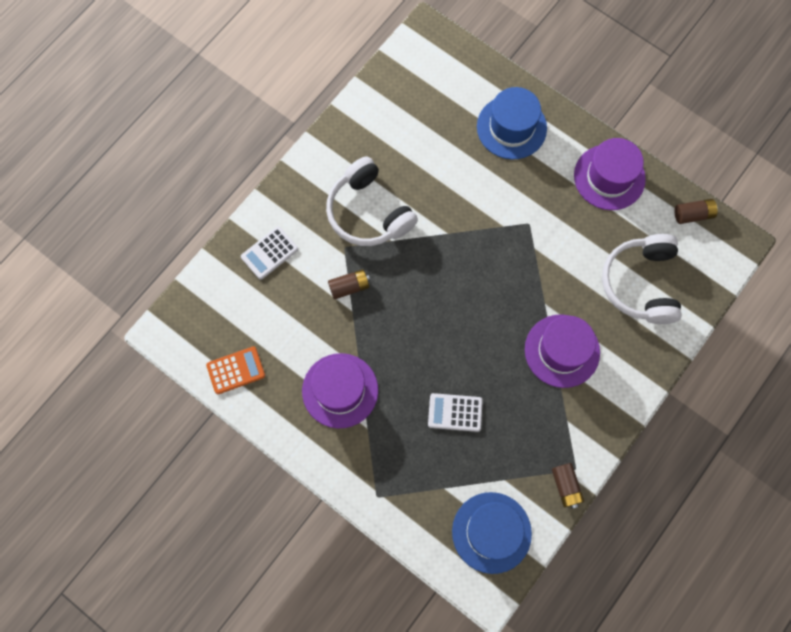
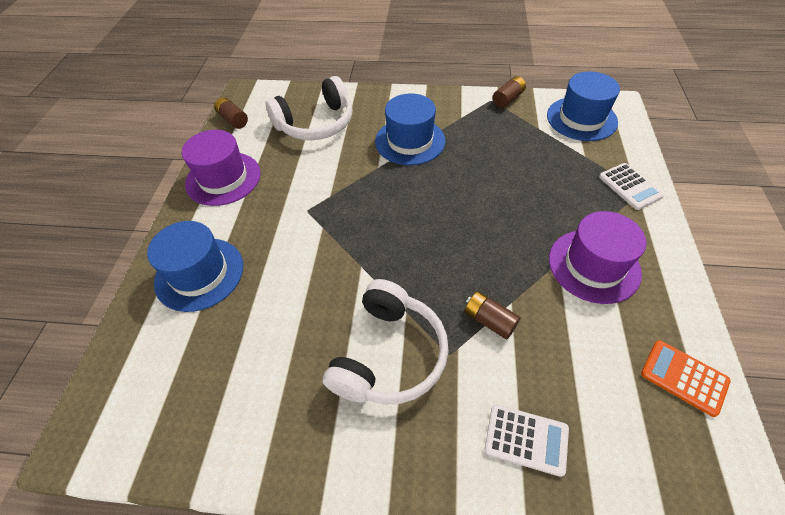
camera: 120 degrees left, 20 degrees down
white calculator [428,393,483,432] -> white calculator moved to [599,163,664,210]
purple hat [525,314,600,388] -> blue hat [375,93,446,165]

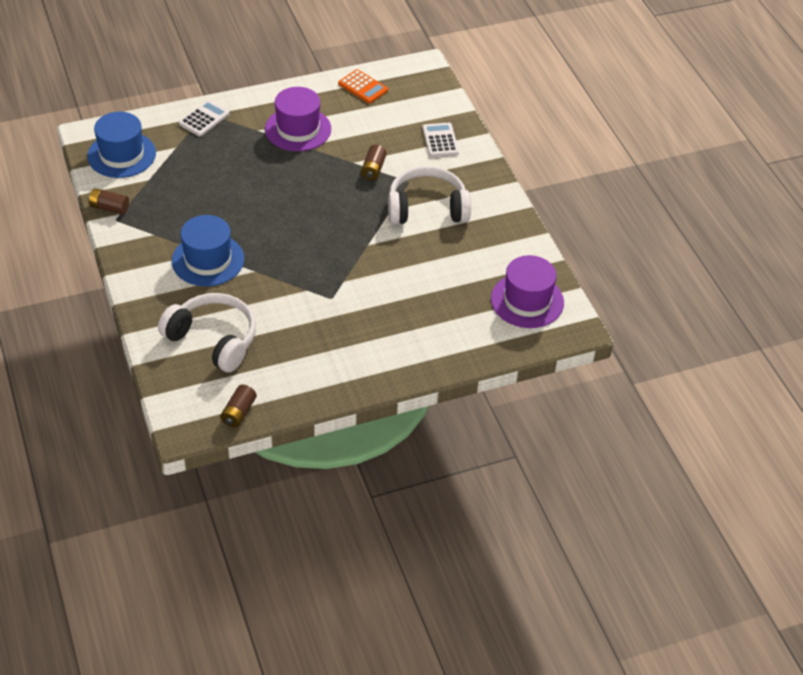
camera: 120 degrees left, 5 degrees down
blue hat [147,221,243,312] -> none
purple hat [182,130,261,206] -> purple hat moved to [491,255,564,328]
orange calculator [641,340,731,417] -> orange calculator turned 60 degrees counterclockwise [338,69,388,104]

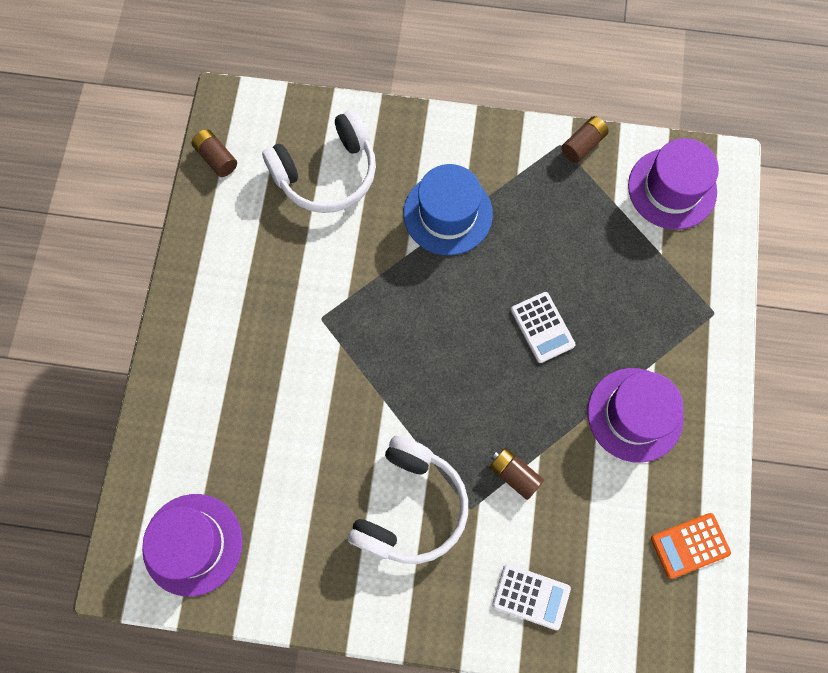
camera: 120 degrees right, 25 degrees up
blue hat [87,112,156,178] -> purple hat [628,138,719,229]
white calculator [179,100,229,136] -> white calculator moved to [511,292,575,363]

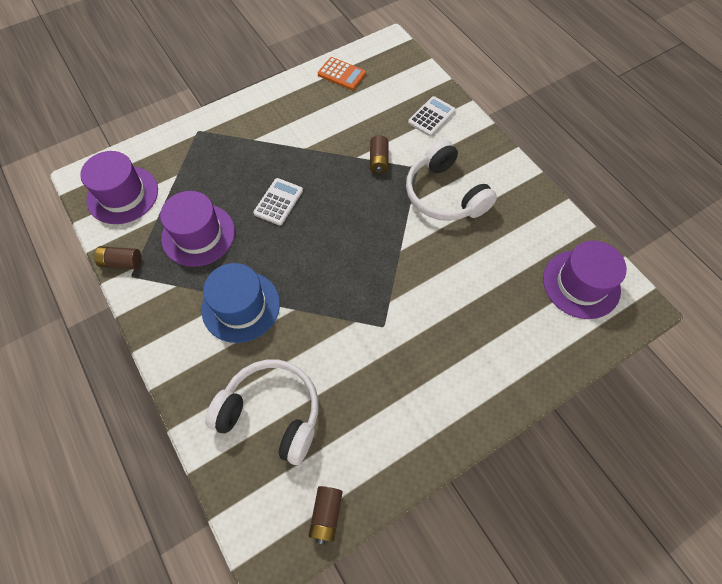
camera: 130 degrees left, 10 degrees down
white headphones [347,436,468,564] -> white headphones turned 105 degrees counterclockwise [406,139,497,221]
white calculator [492,564,571,630] -> white calculator turned 60 degrees clockwise [408,96,456,136]
purple hat [588,368,684,463] -> purple hat moved to [160,191,235,267]

